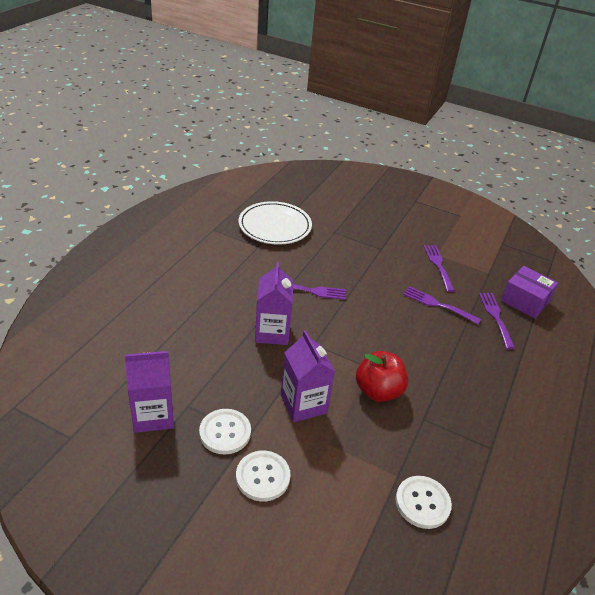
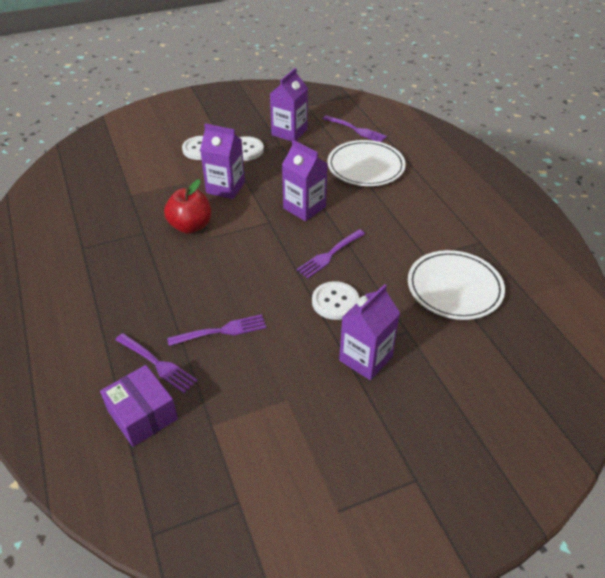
camera: 135 degrees right, 5 degrees up
white button [396,476,452,529] -> white button moved to [312,281,359,320]
purple fork [424,245,455,292] -> purple fork moved to [323,115,387,142]
purple box [501,266,558,319] -> purple box turned 60 degrees clockwise [100,365,178,447]
none -> white plate [327,140,406,186]
none -> purple carton [339,284,400,380]

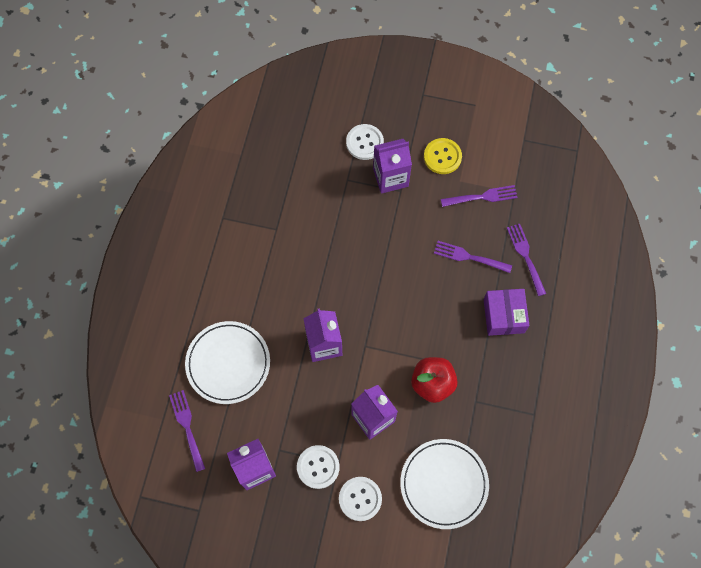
camera: 145 degrees left, 25 degrees up
purple box [100,365,178,447] -> purple box moved to [483,289,530,336]
purple fork [297,229,365,278] -> purple fork moved to [441,185,518,207]
white button [312,281,359,320] -> white button moved to [346,124,384,160]
white plate [408,250,505,320] -> white plate moved to [400,439,489,529]
none -> yellow button [424,138,462,174]

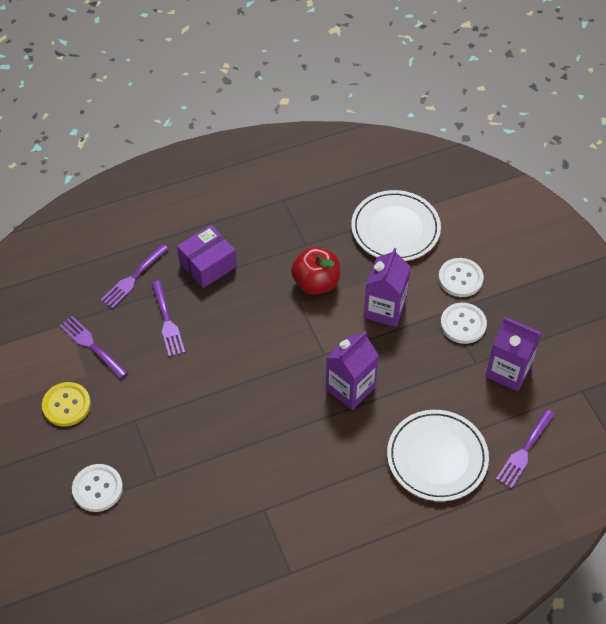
camera: 125 degrees left, 15 degrees down
purple carton [373,139,412,194] -> none

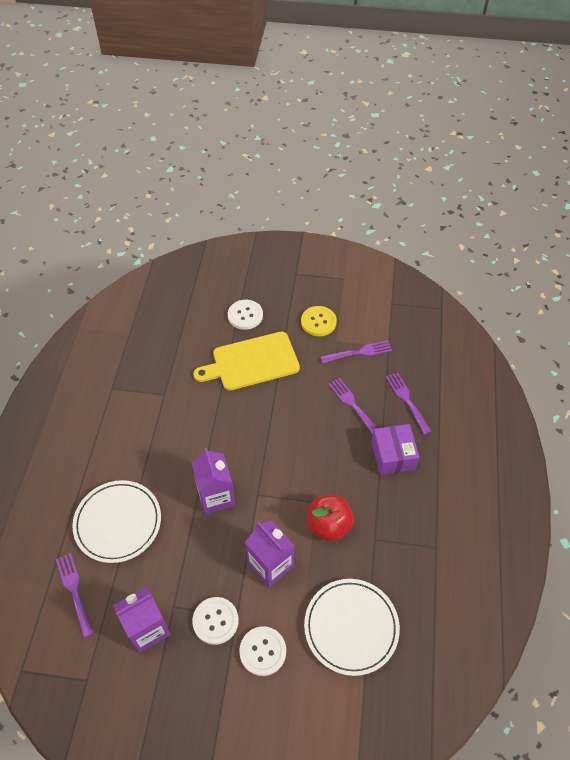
camera: 120 degrees right, 0 degrees up
purple fork [151,280,185,357] -> purple fork turned 45 degrees clockwise [329,378,377,435]
none -> yellow cutting board [193,332,300,390]

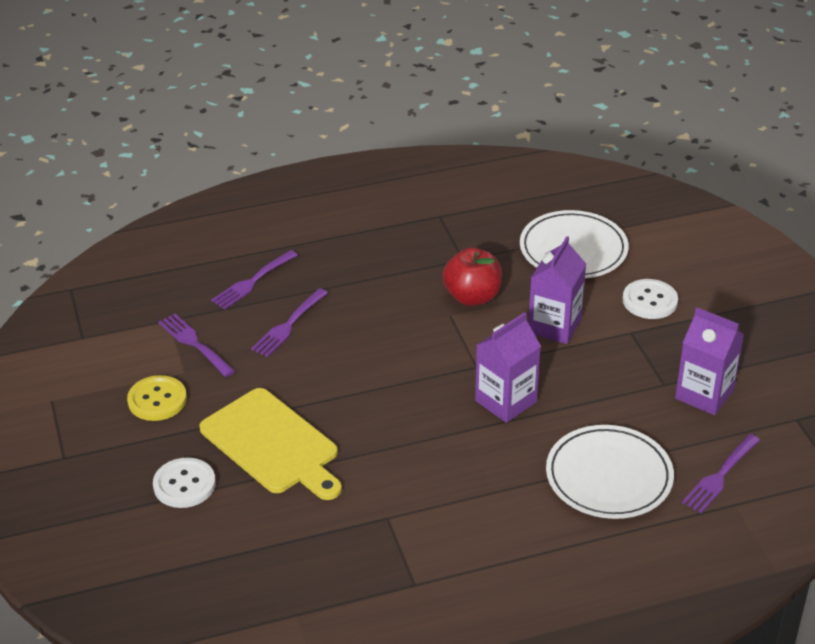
camera: 115 degrees left, 15 degrees down
white button [192,597,239,645] -> none
purple box [371,424,420,475] -> none

